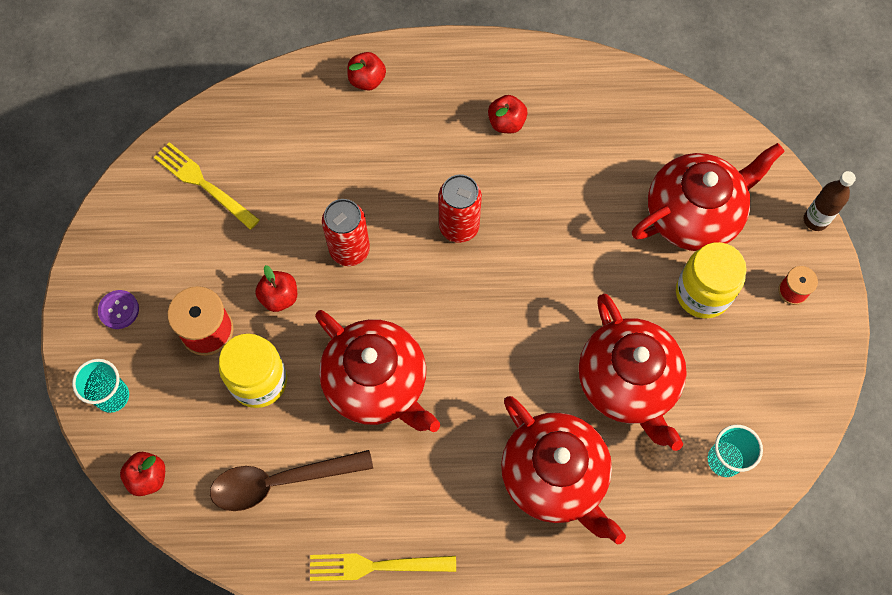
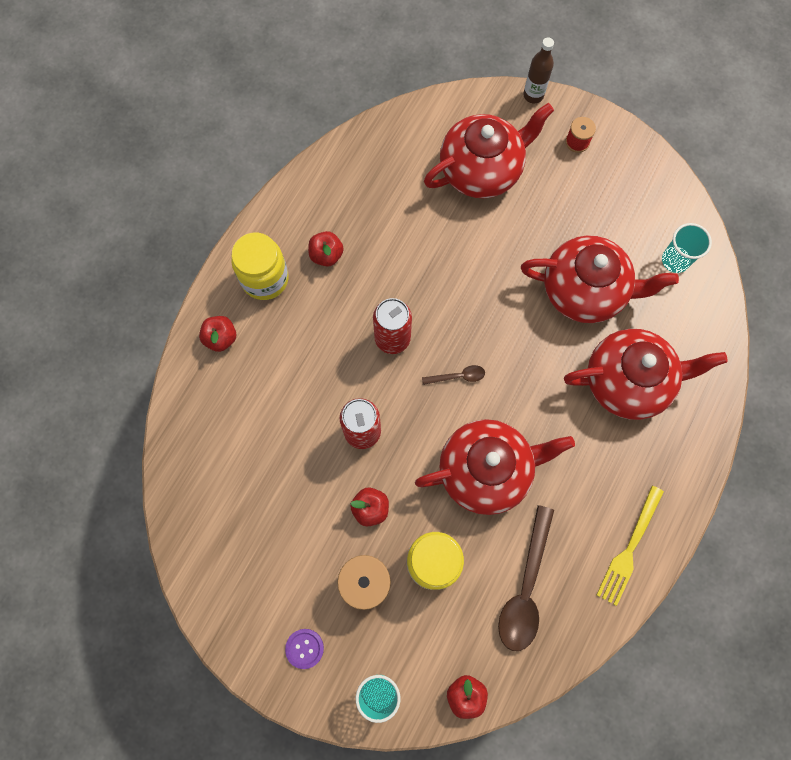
camera: 60 degrees left, 5 degrees up
yellow fork [154,142,260,230] -> none
red teapot [632,143,785,251] -> red teapot turned 60 degrees clockwise [424,103,554,198]
yellow jar [676,242,747,319] -> yellow jar moved to [231,232,289,300]
none -> brown spoon [422,365,485,385]

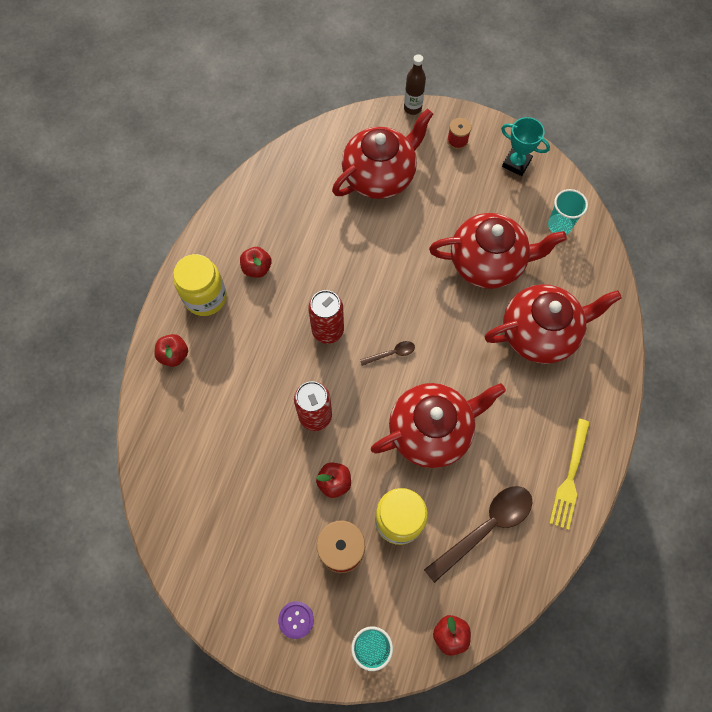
camera: 10 degrees left, 5 degrees down
brown spoon [498,505,554,651] -> brown spoon turned 135 degrees counterclockwise [424,486,533,583]
none -> turquoise trophy [501,117,550,176]

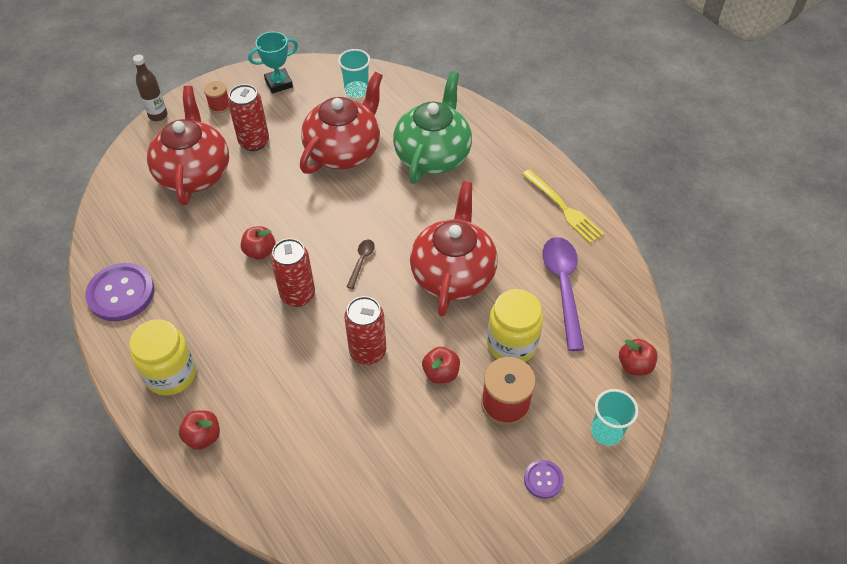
camera: 55 degrees left, 15 degrees down
red apple [240,247,272,278] -> red apple moved to [241,226,276,260]
brown spoon [424,486,533,583] -> purple spoon [542,237,584,351]
red teapot [484,284,622,364] -> green teapot [393,71,472,184]
none -> purple button [85,263,154,321]
none -> red can [228,84,269,151]

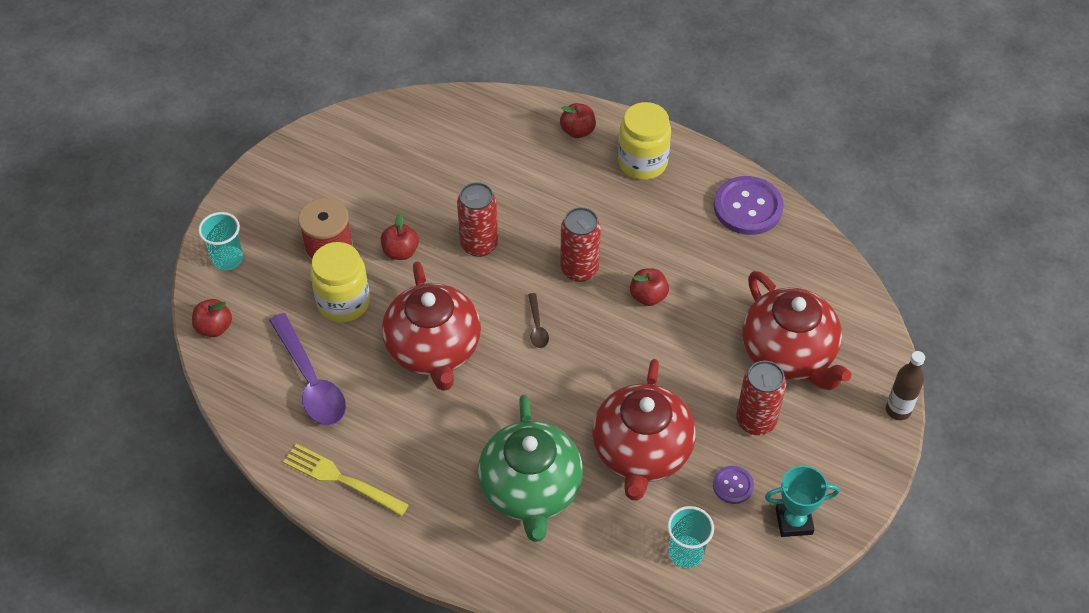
camera: 155 degrees right, 0 degrees up
red spool [204,81,229,113] -> none
turquoise trophy [248,32,298,94] -> turquoise trophy turned 45 degrees clockwise [765,465,840,537]
purple button [524,460,564,499] -> purple button moved to [713,466,754,504]

